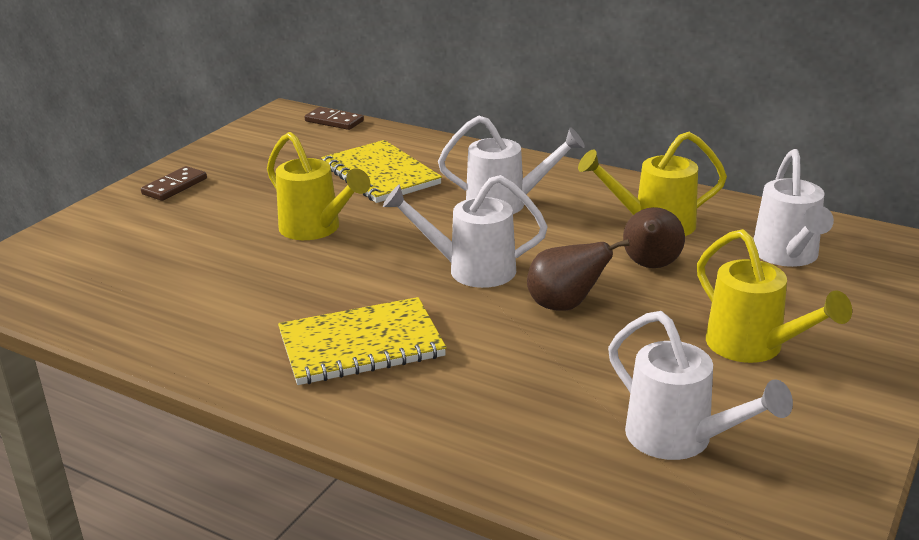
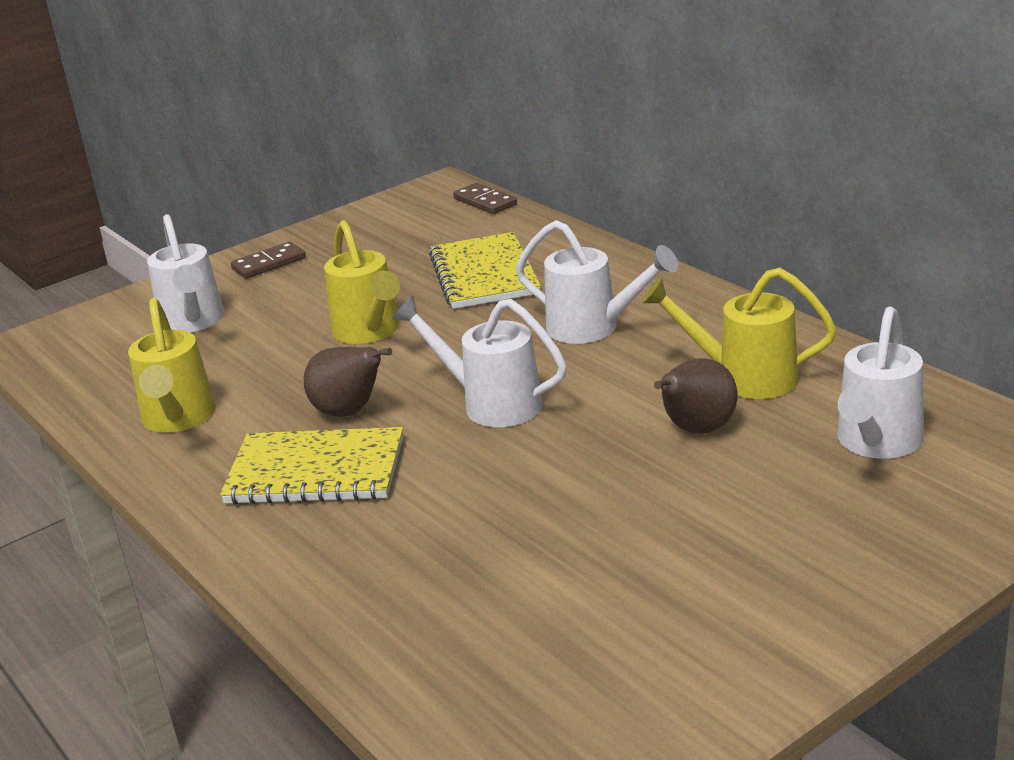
camera: 25 degrees right, 0 degrees up
brown pear [527,239,630,311] -> brown pear moved to [304,347,392,417]
white watering can [608,311,793,460] -> white watering can moved to [147,214,225,333]
yellow watering can [697,229,852,363] -> yellow watering can moved to [128,298,216,433]

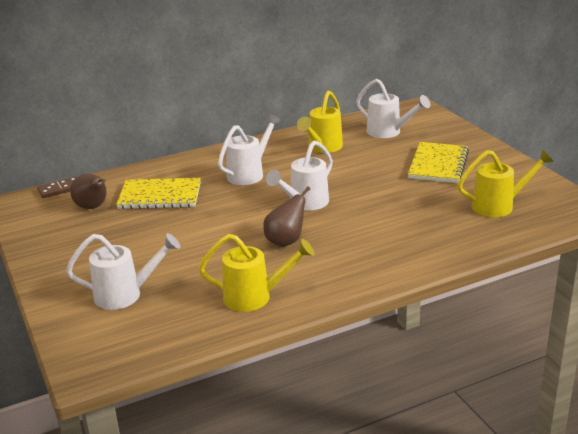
camera: 80 degrees left, 0 degrees up
yellow notebook [220,427,403,504] -> yellow notebook moved to [408,142,469,183]
brown domino [231,242,306,279] -> none
yellow watering can [324,220,400,344] -> yellow watering can moved to [457,149,554,217]
brown pear [654,358,738,434] -> brown pear moved to [70,174,107,209]

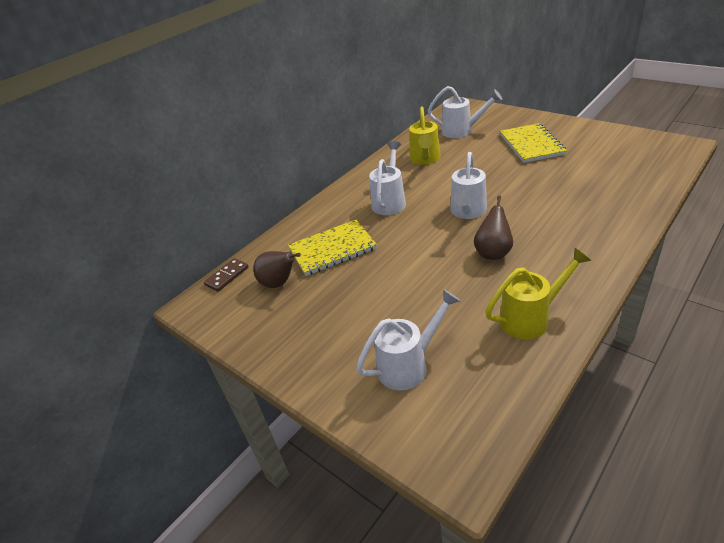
camera: 20 degrees left, 10 degrees up
yellow watering can [457,149,554,217] -> none

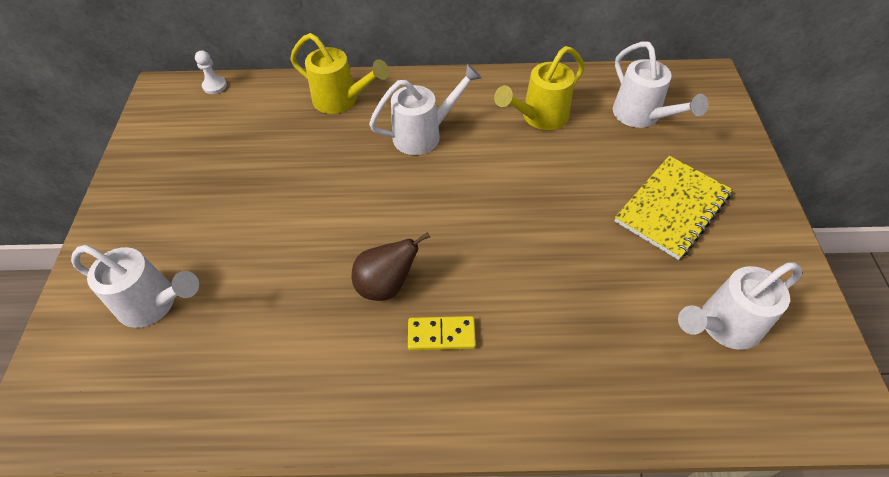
camera: 45 degrees right, 15 degrees up
brown domino [204,258,249,292] -> white pawn [195,50,227,94]
brown pear [253,251,301,288] -> none
yellow notebook [288,220,377,276] -> none
white watering can [450,152,487,219] -> white watering can moved to [678,262,802,350]
yellow watering can [485,248,591,339] -> yellow watering can moved to [290,33,389,114]
none -> yellow domino [408,316,476,350]

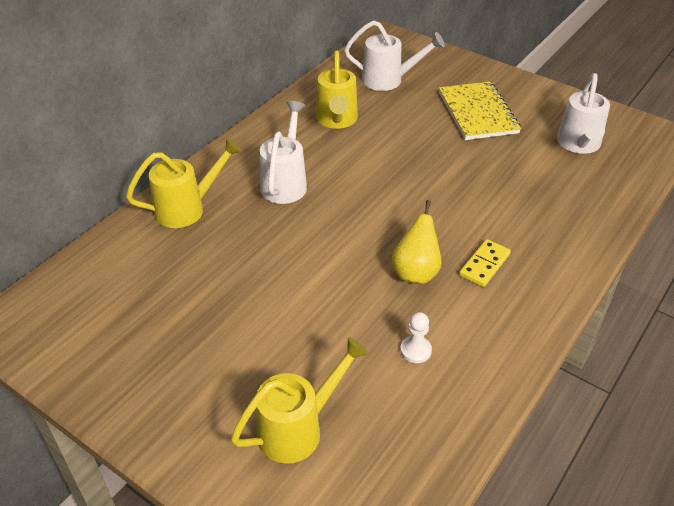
camera: 55 degrees left, 10 degrees down
white watering can [71,245,199,328] -> yellow watering can [231,337,369,464]
white pawn [195,50,227,94] -> white pawn moved to [400,312,432,363]
brown pear [352,232,430,301] -> yellow pear [392,200,442,284]

